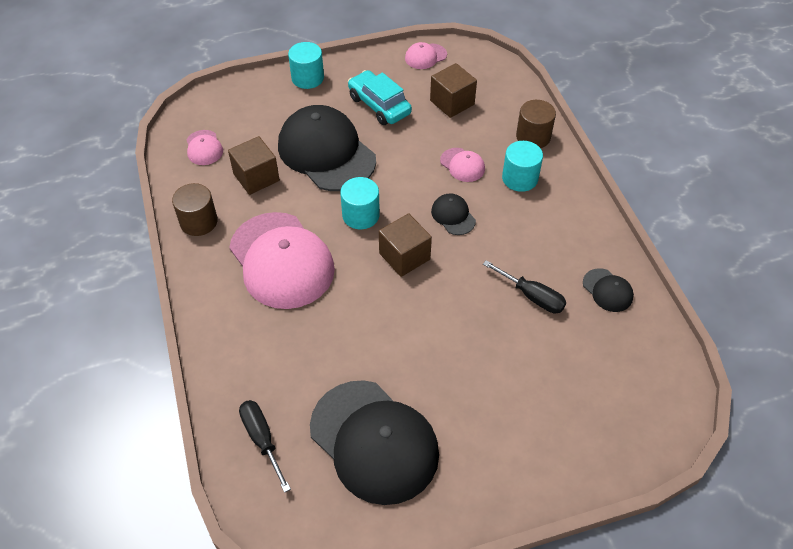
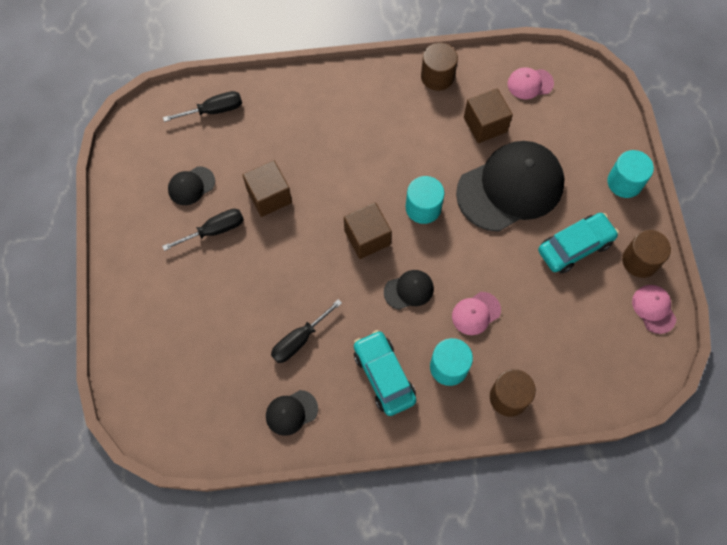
camera: 100 degrees right, 15 degrees up
pink cap [229,212,335,309] -> none
black cap [310,380,439,505] -> black cap [168,166,215,205], size x0.43
brown cube [430,63,477,118] -> brown cube moved to [243,160,292,217]
none -> black screwdriver [162,209,244,251]
none -> turquoise car [354,330,416,416]
none -> brown cylinder [622,230,671,278]

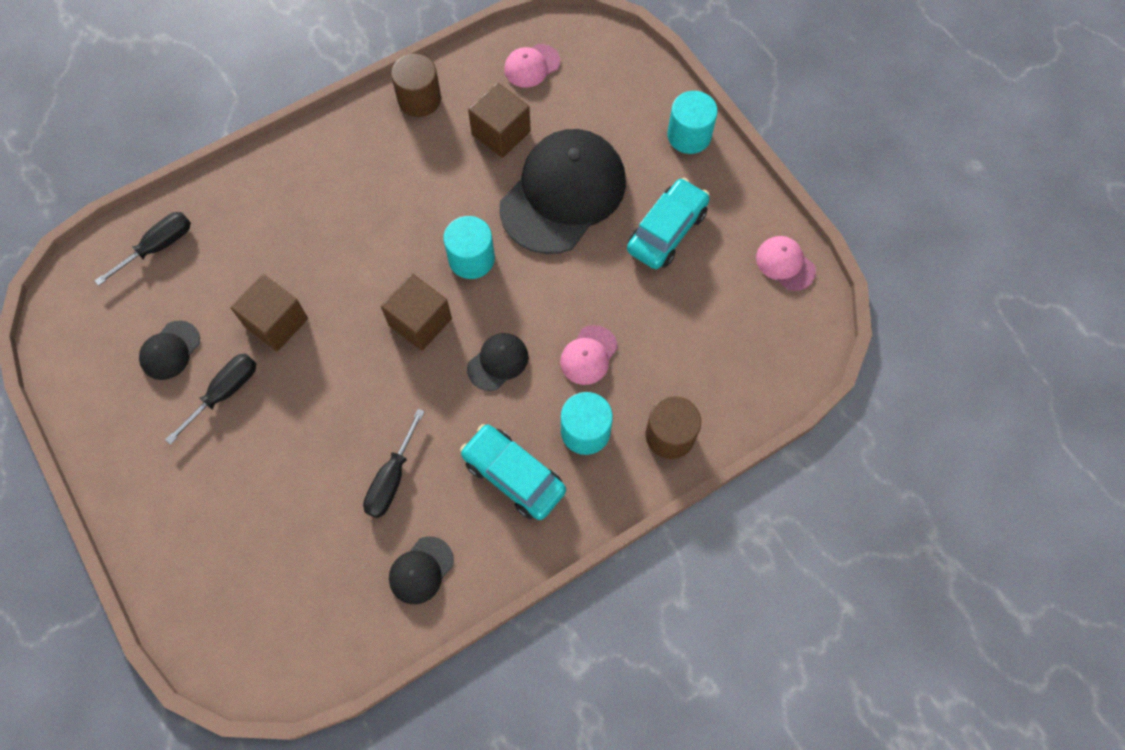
camera: 25 degrees left, 0 degrees up
brown cylinder [622,230,671,278] -> none

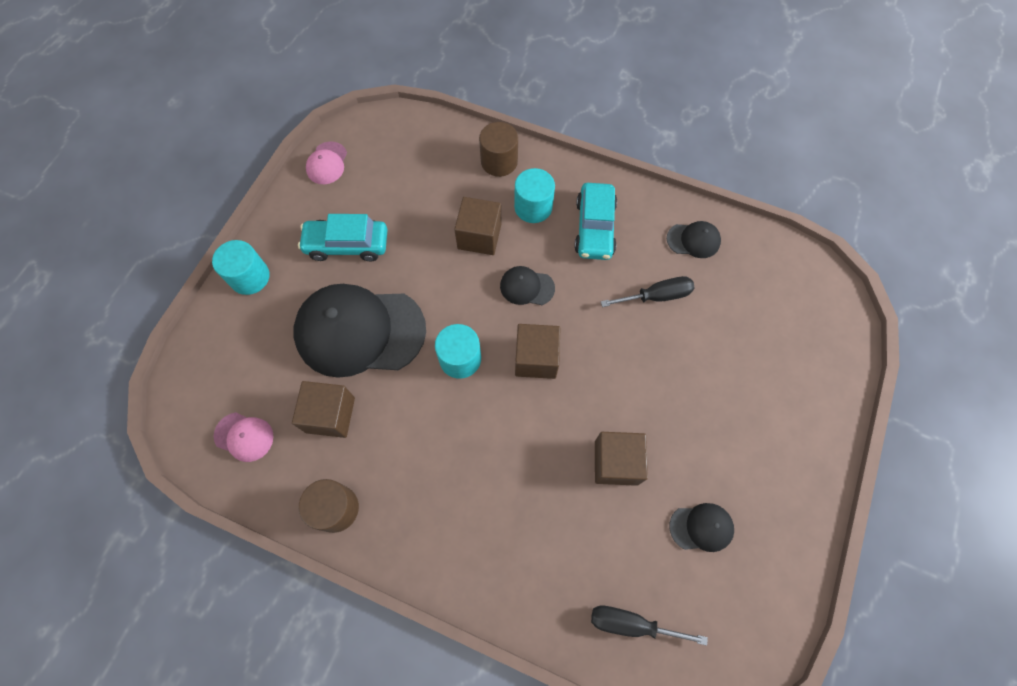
camera: 125 degrees left, 0 degrees up
black screwdriver [165,353,256,445] -> none
pink cap [560,325,618,385] -> brown cube [454,197,502,255]

